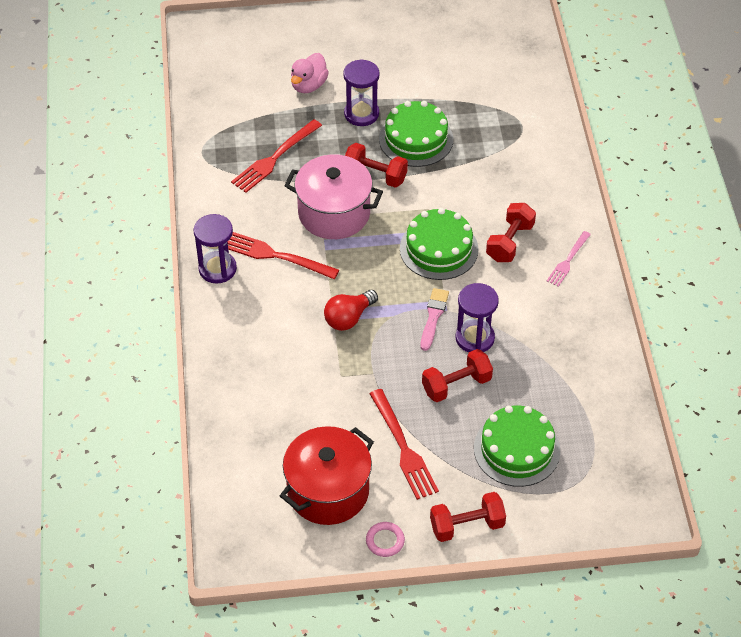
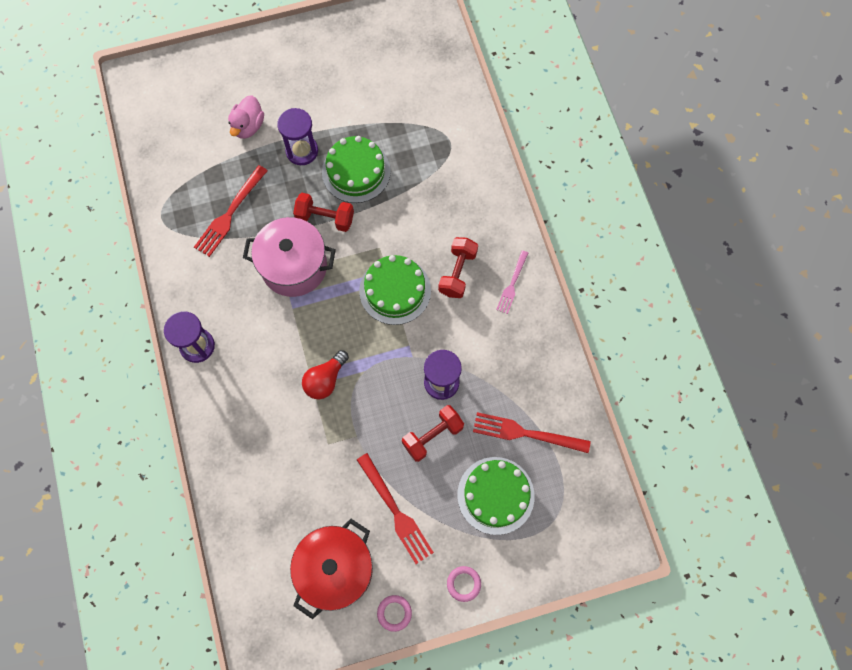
camera: 10 degrees left, 20 degrees up
red fork [228,232,339,279] -> red fork moved to [473,412,591,453]
pink brush [420,288,449,351] -> none
red dumbbell [430,492,506,542] -> pink ring [447,566,481,602]

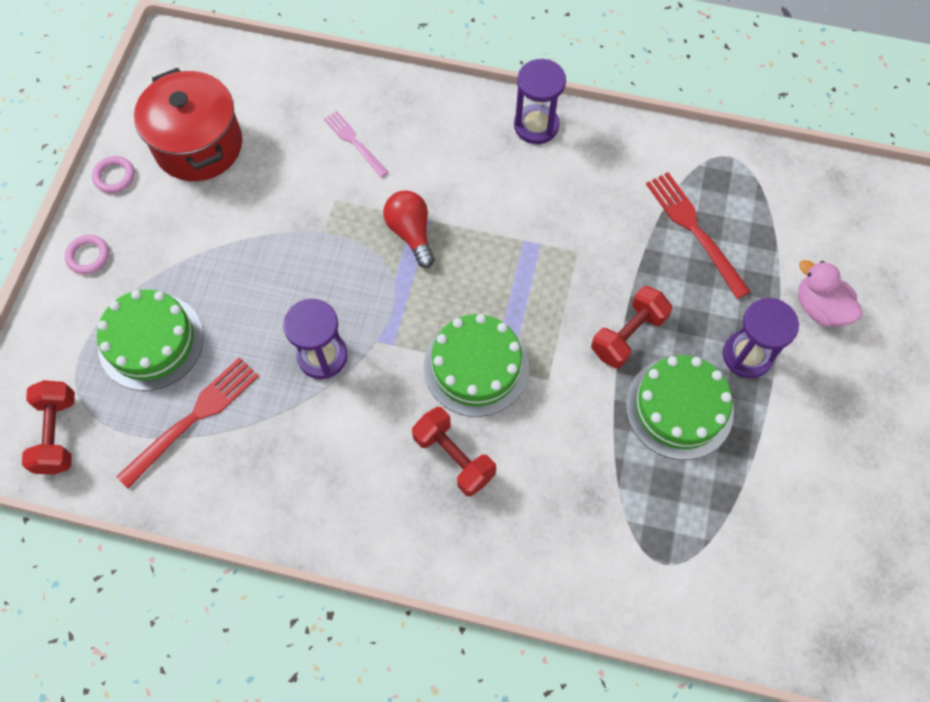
camera: 120 degrees right, 5 degrees down
pink pot [243,217,336,297] -> none
red fork [357,453,434,564] -> none
red dumbbell [402,405,464,462] -> red dumbbell moved to [22,380,75,474]
pink fork [496,250,528,314] -> pink fork moved to [324,111,388,178]

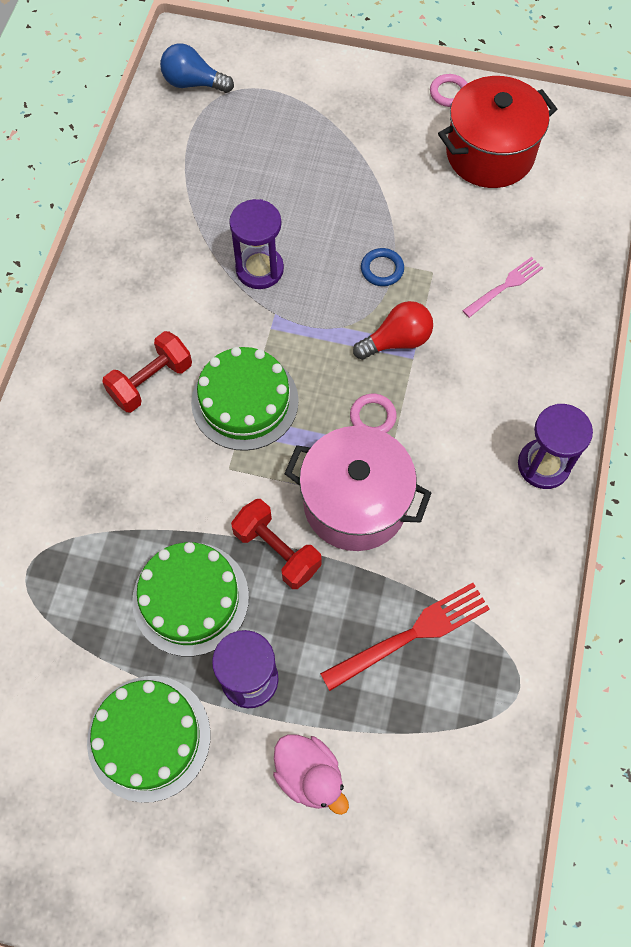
camera: 90 degrees right, 0 degrees up
red dumbbell [22,380,75,474] -> blue light bulb [160,43,234,93]
pink ring [65,235,109,274] -> pink ring moved to [350,394,397,433]
green cake [97,289,204,391] -> green cake moved to [87,676,210,803]
red fork [116,357,259,488] -> none
pink duck [798,260,863,327] -> pink duck turned 90 degrees clockwise [273,734,349,815]
none -> pink pot [284,426,431,551]
none -> blue ring [361,248,404,286]

